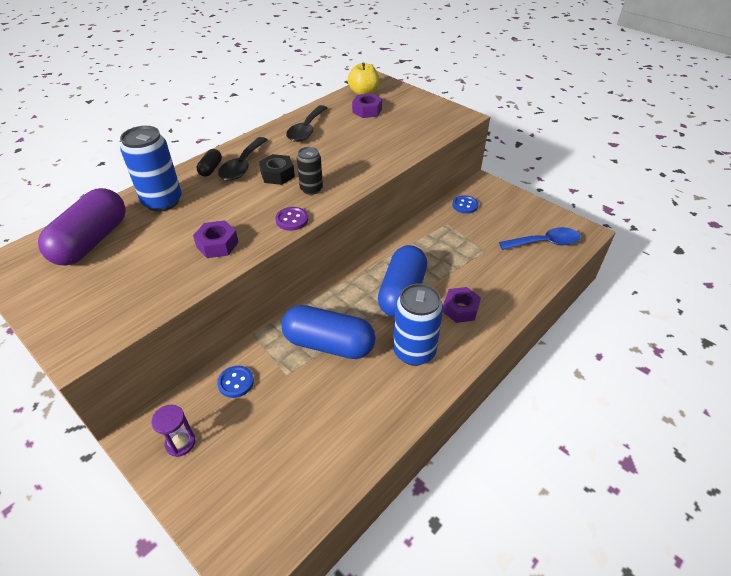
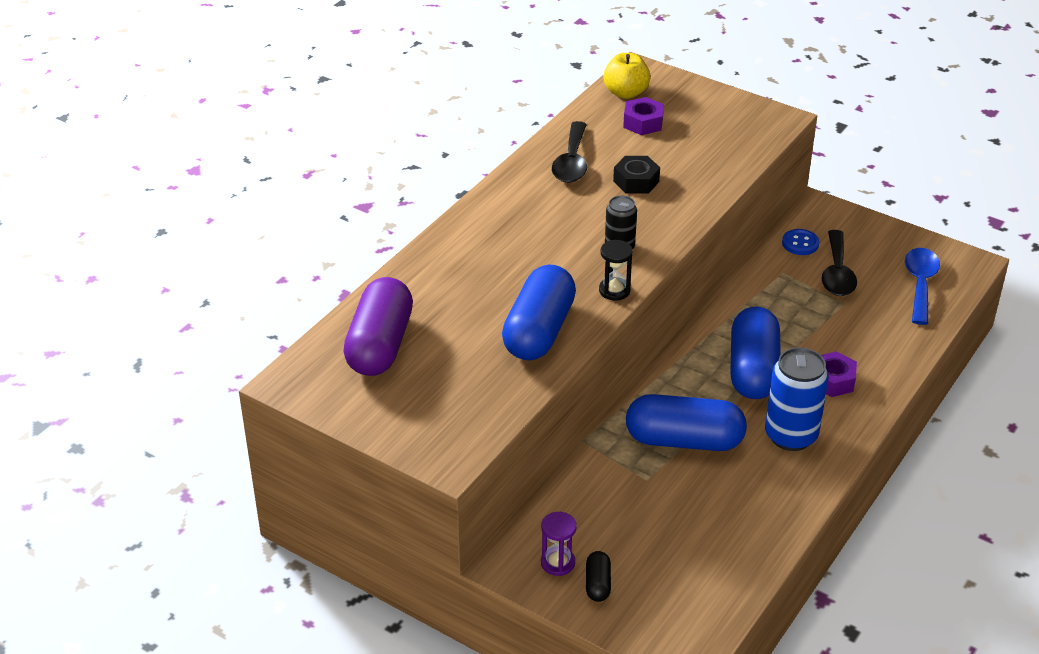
camera: 10 degrees left, 5 degrees down
blue can [120,126,182,212] -> none
purple nut [193,220,239,258] -> blue capsule [502,265,576,360]
black capsule [197,149,222,177] -> black capsule moved to [586,551,611,602]
blue button [217,366,254,398] -> none
black spoon [218,137,267,181] -> black spoon moved to [822,230,857,296]
black nut [259,154,295,185] -> black nut moved to [613,156,660,194]
purple button [275,207,308,231] -> black hourglass [599,240,633,301]
blue spoon [499,227,581,250] -> blue spoon turned 60 degrees counterclockwise [905,248,940,325]

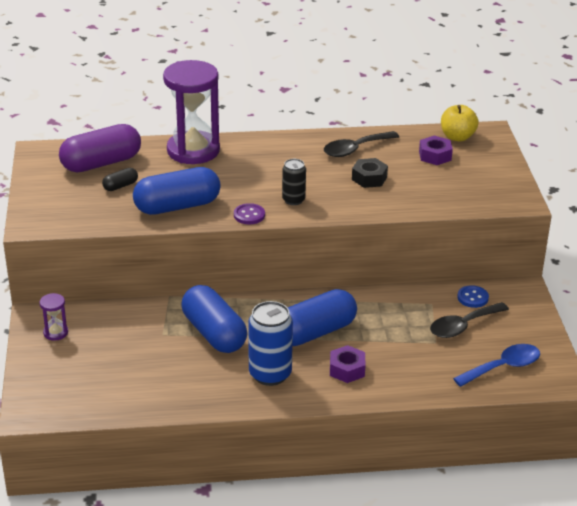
camera: 50 degrees right, 5 degrees down
black capsule [586,551,611,602] -> black capsule moved to [102,168,138,191]
black hourglass [599,240,633,301] -> purple button [234,203,265,225]
none -> purple hourglass [163,60,220,164]

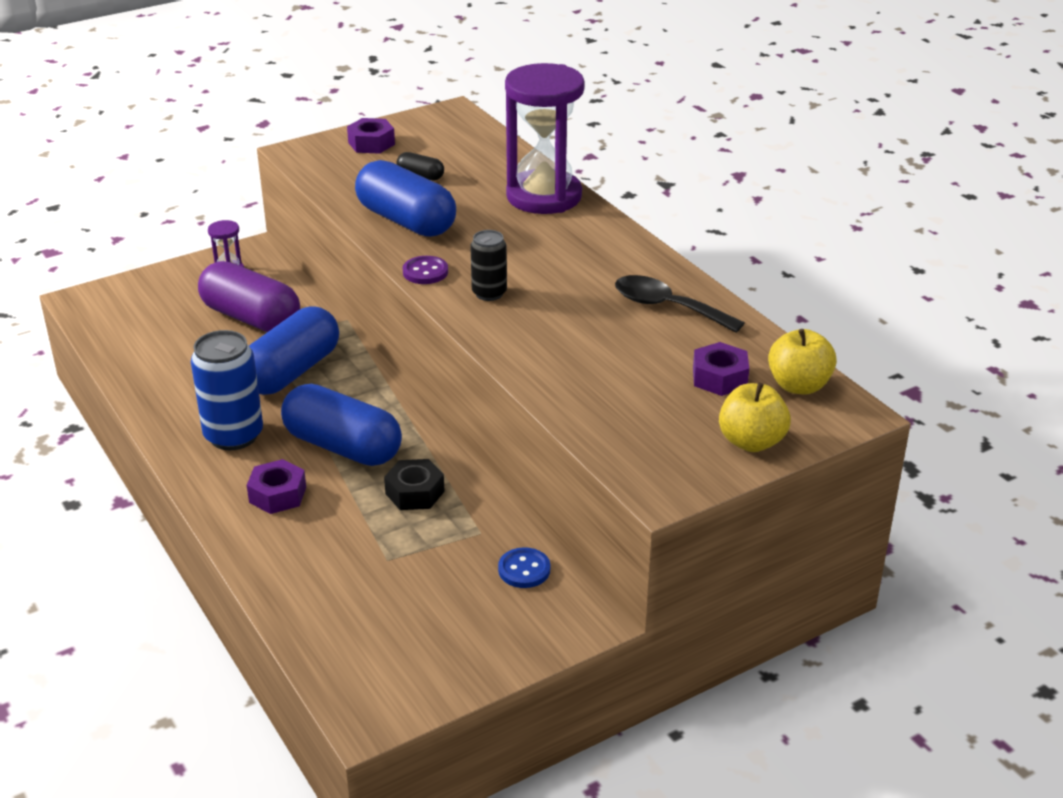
camera: 65 degrees right, 0 degrees up
purple capsule [59,124,141,172] -> purple capsule moved to [198,261,300,332]
black nut [352,158,388,188] -> black nut moved to [384,459,445,510]
black spoon [430,302,509,338] -> none
blue spoon [453,344,540,387] -> none
none -> purple nut [347,118,395,154]
none -> yellow apple [719,383,791,452]

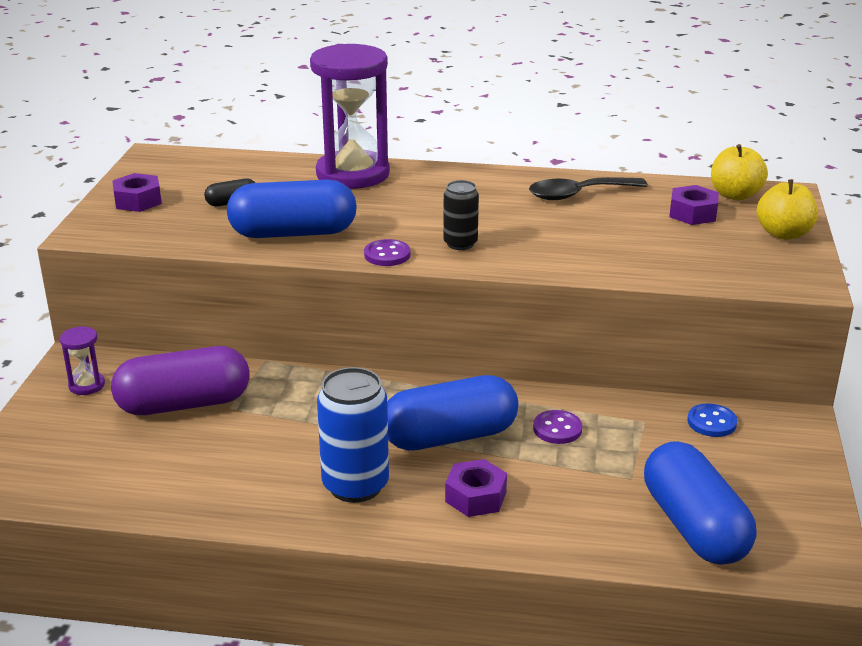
camera: 50 degrees left, 5 degrees down
blue capsule [249,307,339,395] -> blue capsule moved to [644,441,756,565]
black nut [384,459,445,510] -> purple button [533,410,582,444]

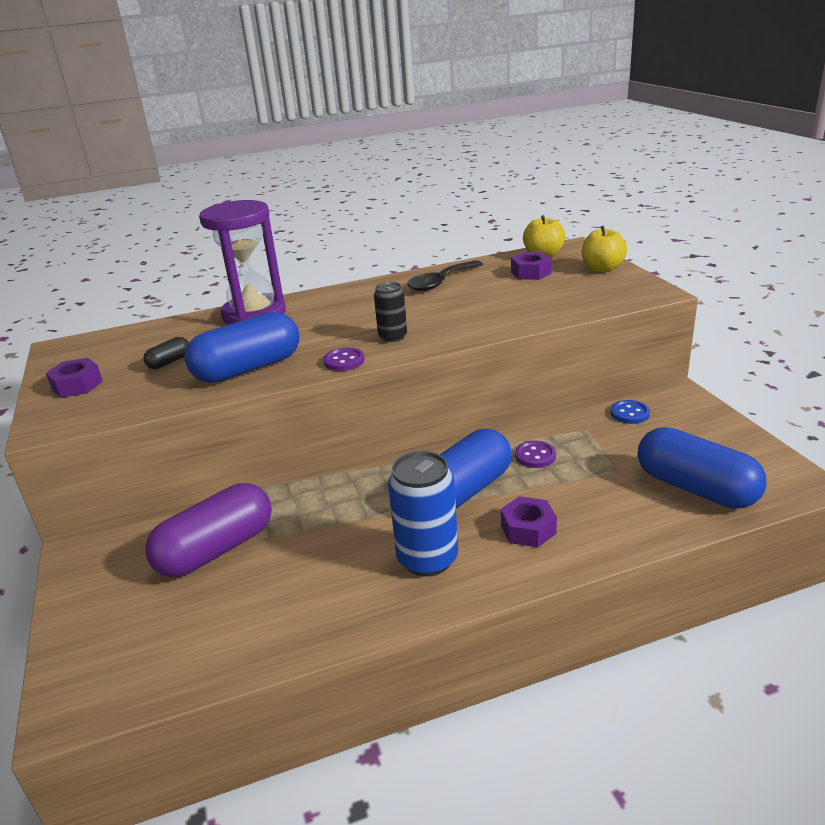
camera: 25 degrees left, 0 degrees up
purple hourglass [60,326,105,395] -> none

